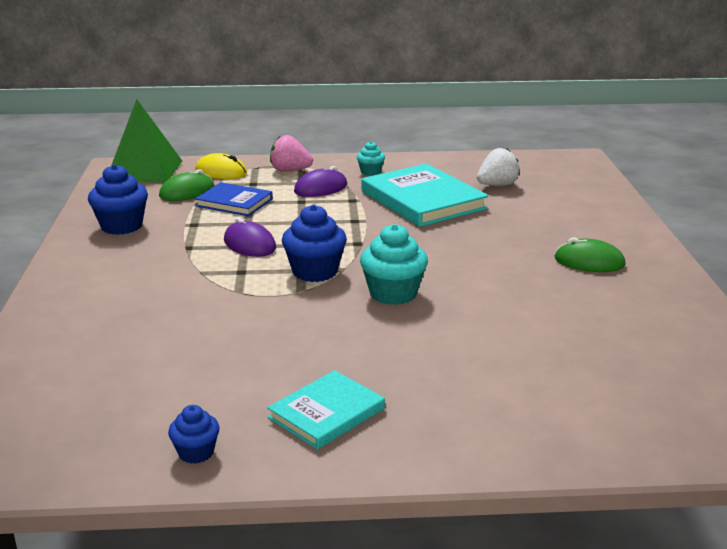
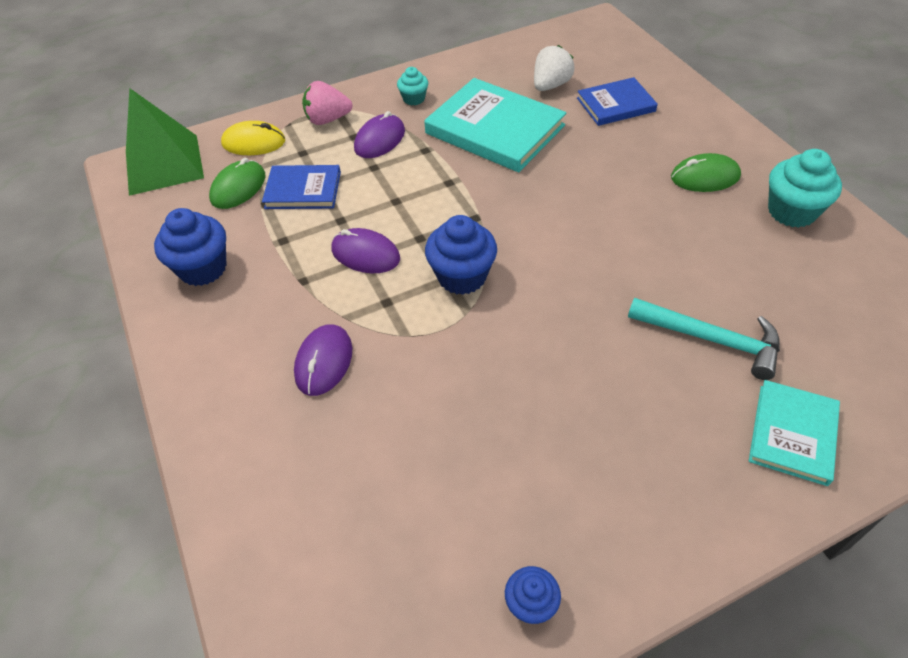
camera: 20 degrees left, 25 degrees up
turquoise book [267,370,385,449] -> turquoise book moved to [749,380,840,486]
turquoise cupcake [360,224,428,305] -> turquoise cupcake moved to [768,149,842,228]
none -> purple mouse [294,324,352,396]
none -> blue book [577,77,658,126]
none -> turquoise hammer [628,298,780,380]

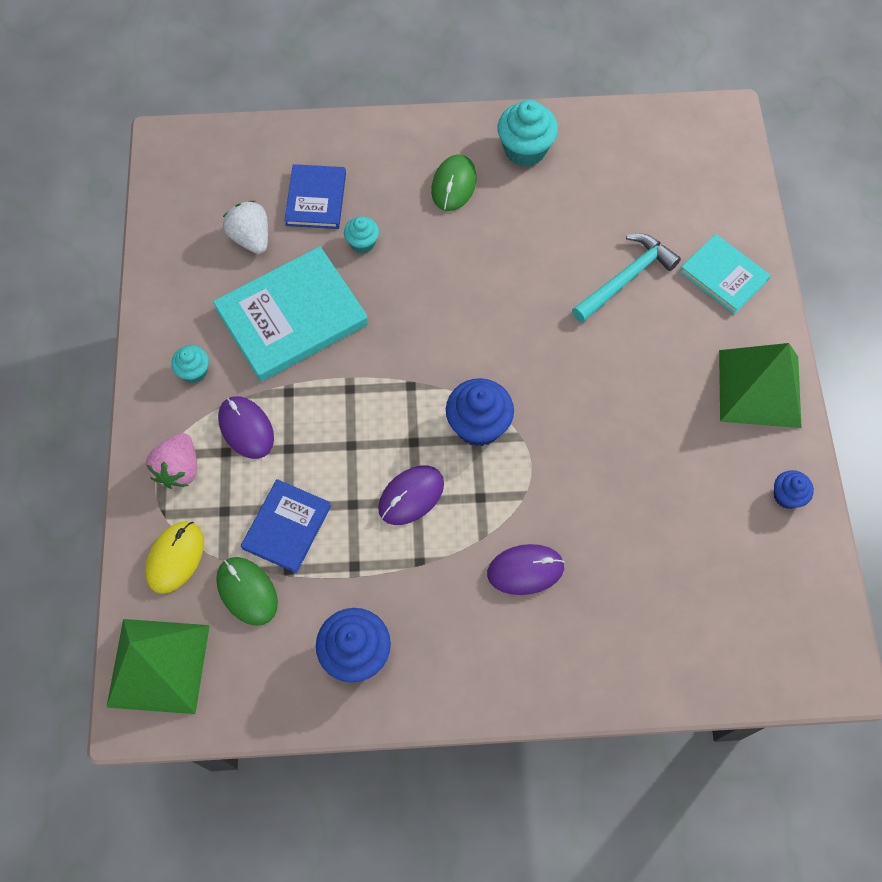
camera: 70 degrees left, 15 degrees up
purple mouse [294,324,352,396] -> purple mouse turned 45 degrees counterclockwise [487,544,565,595]
none -> turquoise cupcake [344,216,379,253]
none -> green pyramid [719,343,802,428]

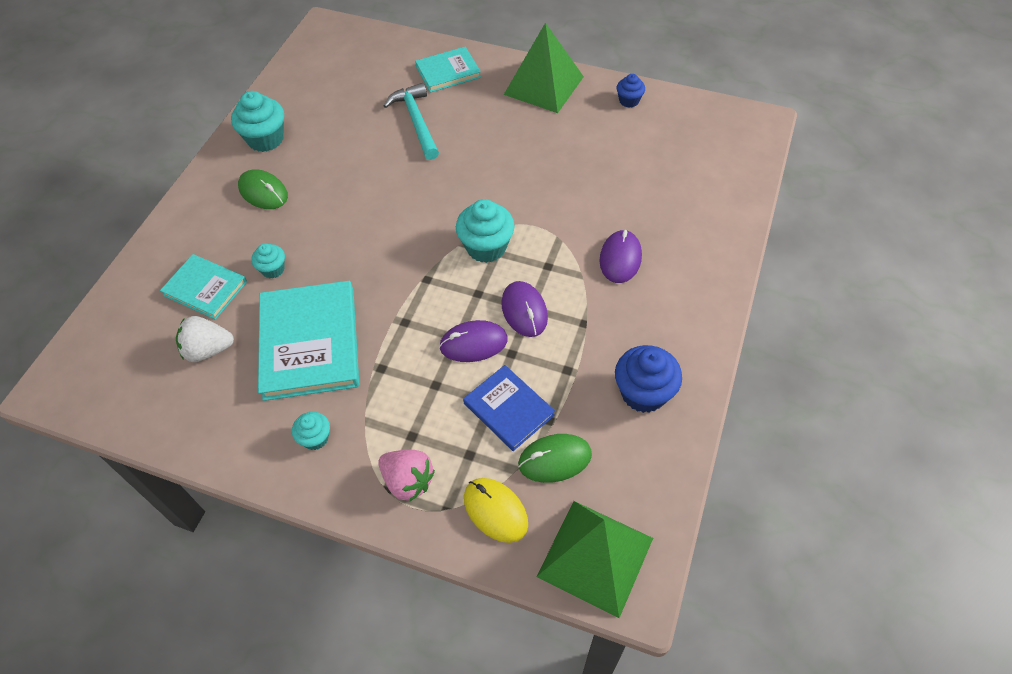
camera: 65 degrees left, 10 degrees down
purple mouse [218,396,274,459] -> purple mouse moved to [439,320,508,362]
blue book [284,164,346,229] -> turquoise book [160,254,247,320]
blue cupcake [446,378,514,447] -> turquoise cupcake [456,199,515,263]

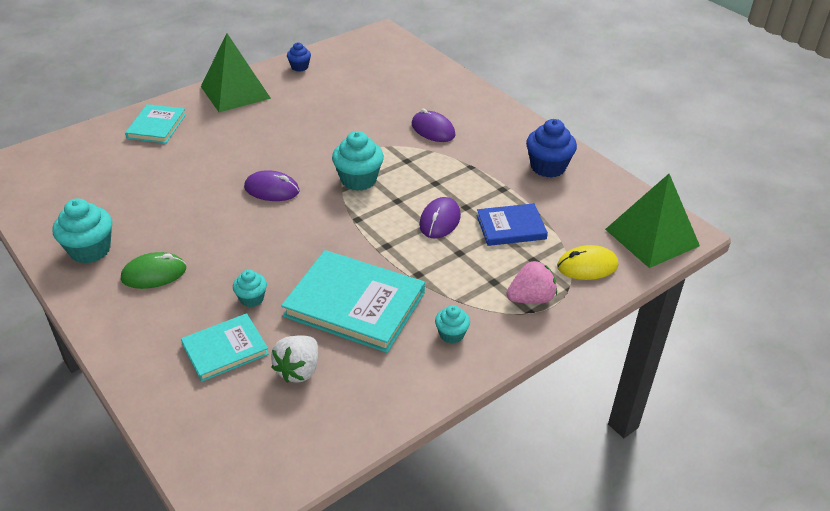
camera: 60 degrees left, 15 degrees down
turquoise hammer [384,83,439,160] -> none
purple mouse [501,281,548,337] -> purple mouse moved to [244,170,300,201]
green mouse [518,434,592,483] -> none

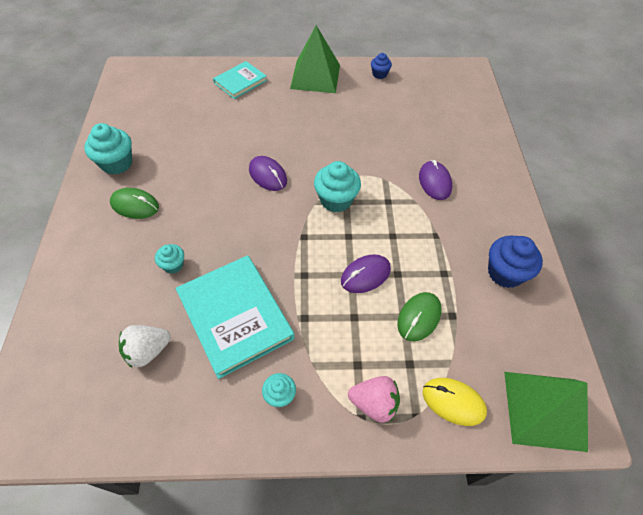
camera: 35 degrees right, 15 degrees up
turquoise book [181,313,269,382] -> none
blue book [477,203,548,246] -> green mouse [397,292,442,341]

